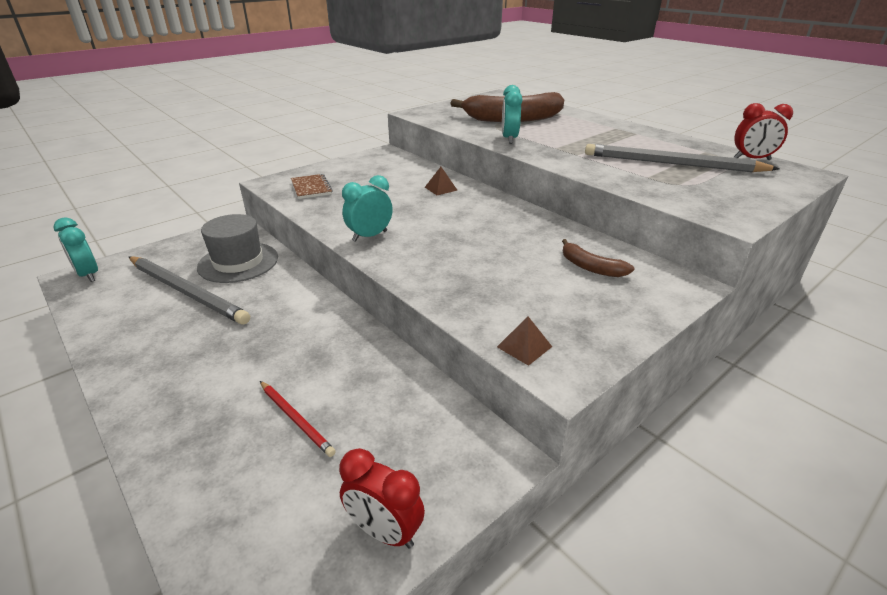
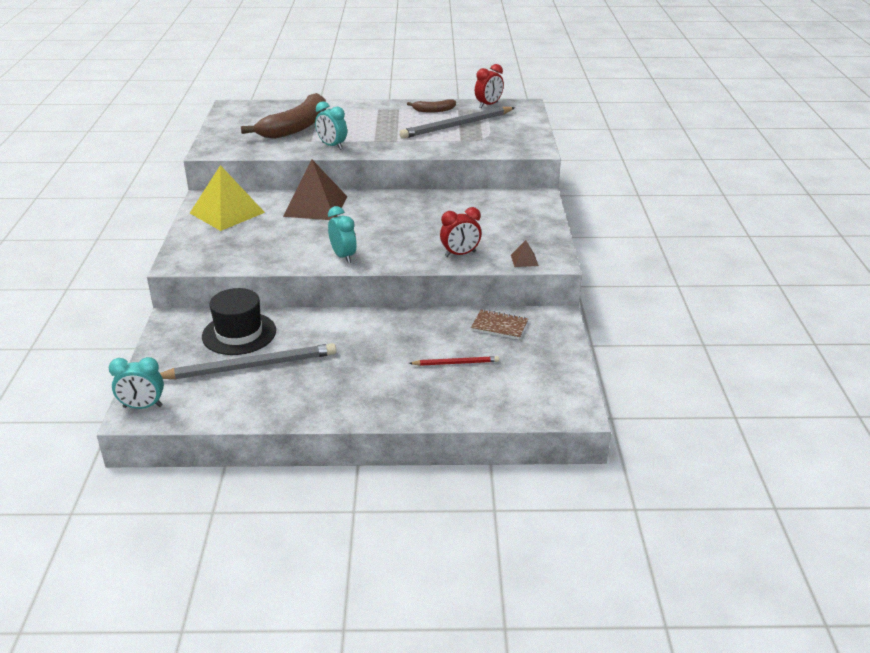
camera: 50 degrees left, 0 degrees up
grey hat [197,214,278,283] -> black hat [202,288,276,355]
brown notebook [291,174,333,199] -> brown notebook moved to [471,309,528,339]
red clock [339,448,425,549] -> red clock moved to [440,207,481,257]
turquoise clock [342,175,393,242] -> turquoise clock turned 150 degrees clockwise [328,206,357,263]
brown pyramid [425,167,458,195] -> brown pyramid [283,160,347,220], size x2.41
brown banana [562,239,635,277] -> brown banana moved to [407,99,456,113]
none -> yellow pyramid [190,165,265,231]

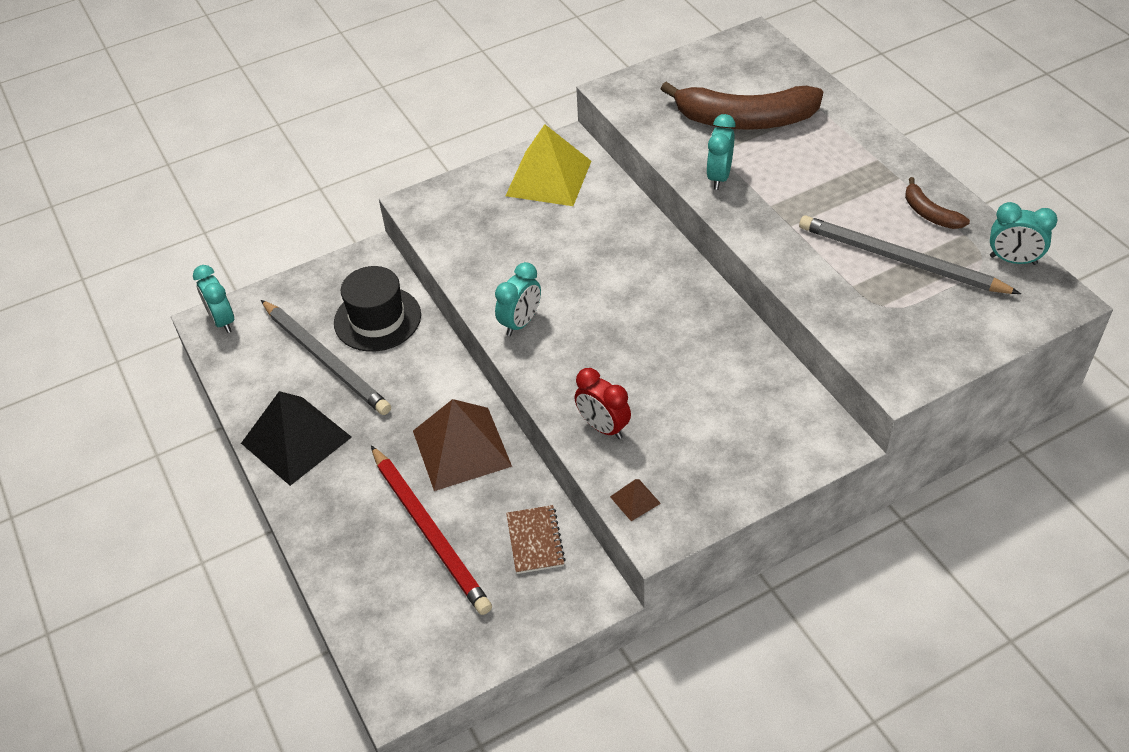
camera: 65 degrees right, 15 degrees up
brown pyramid [283,160,347,220] -> brown pyramid moved to [413,399,512,491]
red pencil [409,356,499,366] -> red pencil [371,446,492,615], size x2.00
red clock [475,64,504,108] -> turquoise clock [990,202,1057,265]
none -> black pyramid [241,391,352,486]

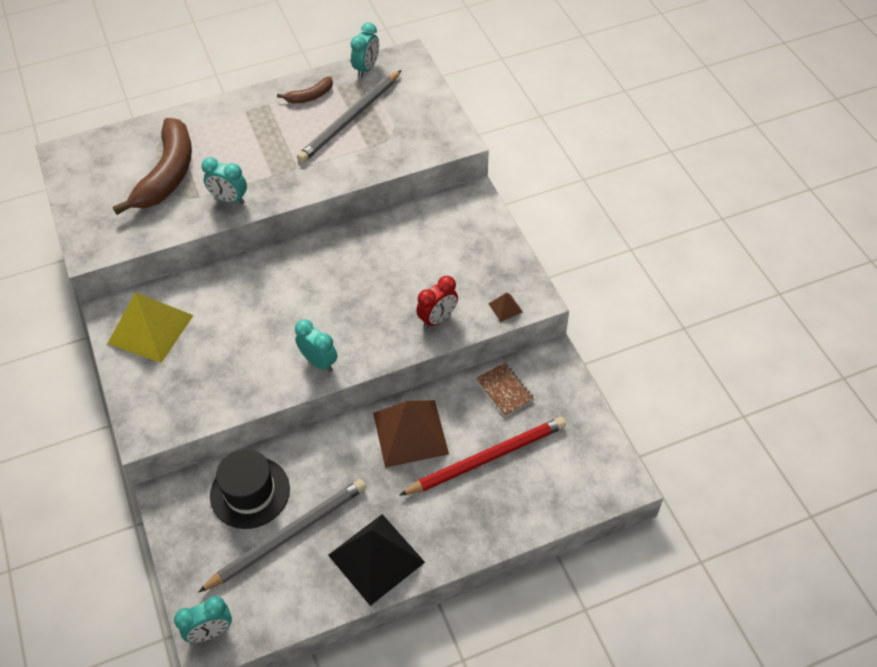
camera: 85 degrees left, 5 degrees up
brown notebook [506,505,566,574] -> brown notebook turned 60 degrees clockwise [476,362,534,417]

